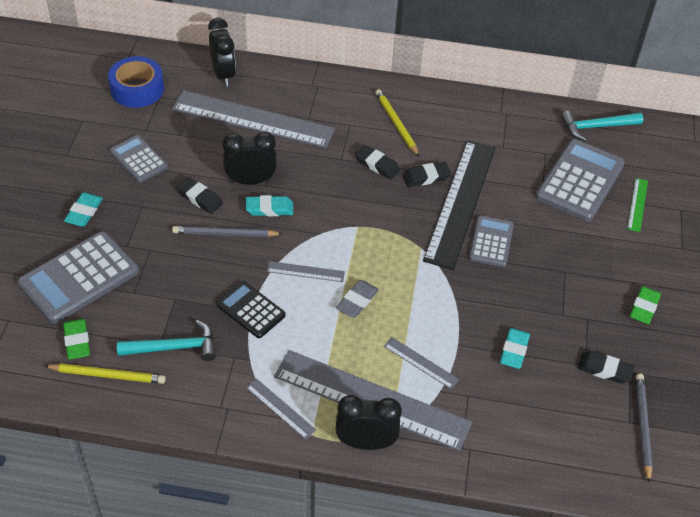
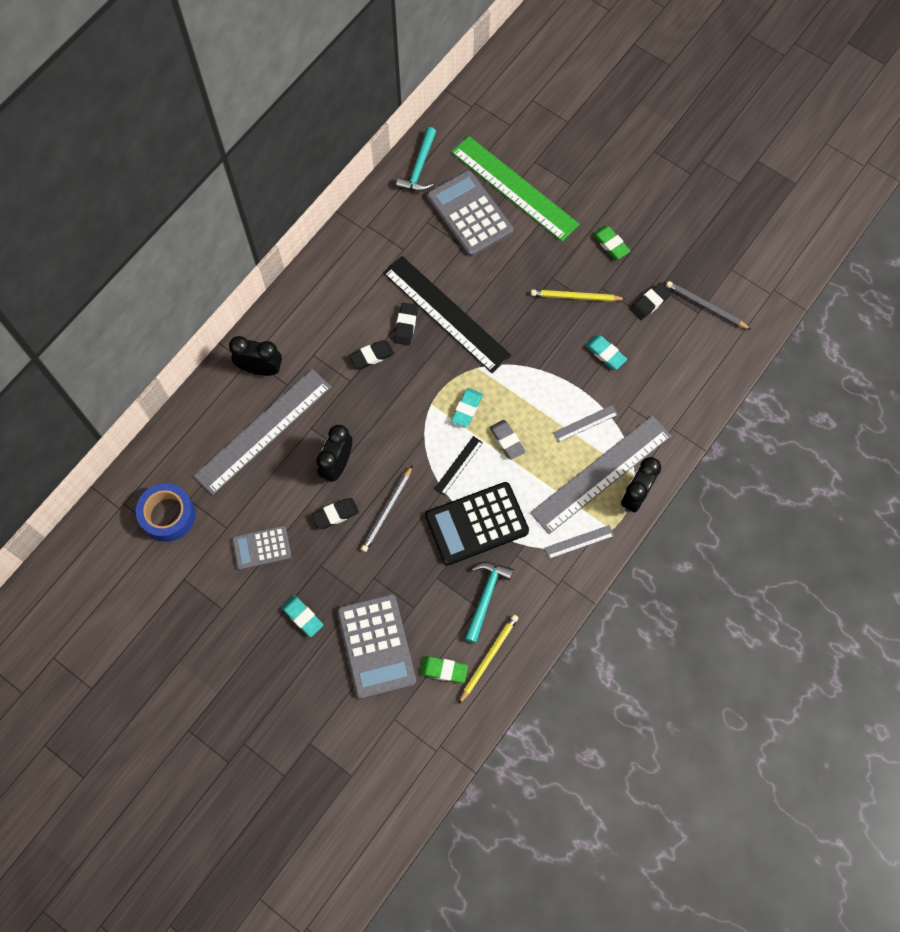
camera: 60 degrees left, 20 degrees up
black clock [208,18,236,86] -> black clock moved to [229,336,282,376]
black calculator [216,281,286,338] -> black calculator [425,482,529,565], size x1.69
turquoise eraser [246,195,293,216] -> turquoise eraser moved to [451,388,483,427]
grey ruler [267,261,345,282] -> black ruler [434,436,483,495]
yellow pencil [375,89,419,156] -> yellow pencil moved to [531,289,625,302]
grey calculator [469,215,514,267] -> none
green ruler [627,178,648,232] -> green ruler [451,136,579,241], size x2.38

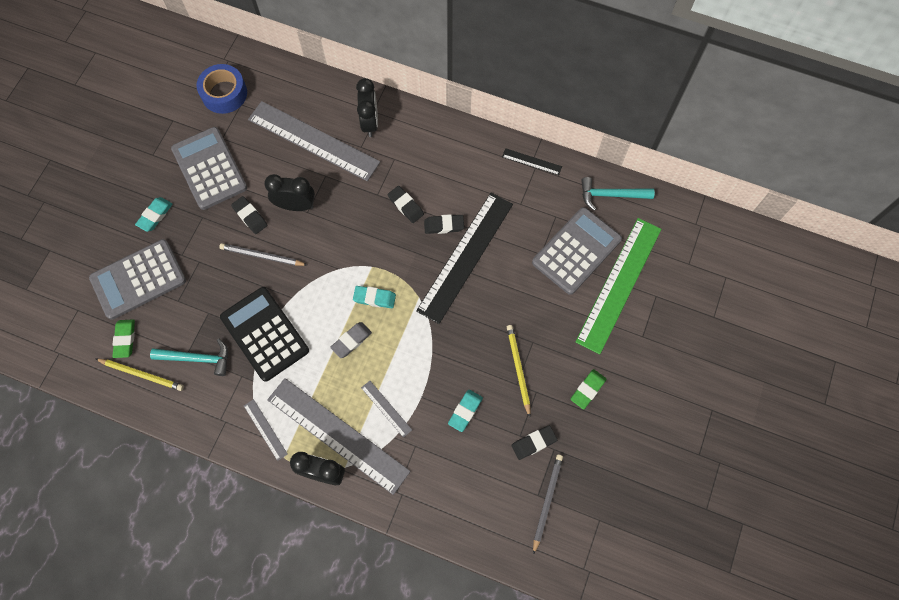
camera: 75 degrees right, 0 degrees up
grey calculator [232,525,291,570] -> grey calculator [171,127,247,210], size x1.69
black ruler [434,436,483,495] -> black ruler moved to [502,148,562,175]
black eraser [630,282,671,320] -> black eraser turned 60 degrees counterclockwise [511,425,557,460]

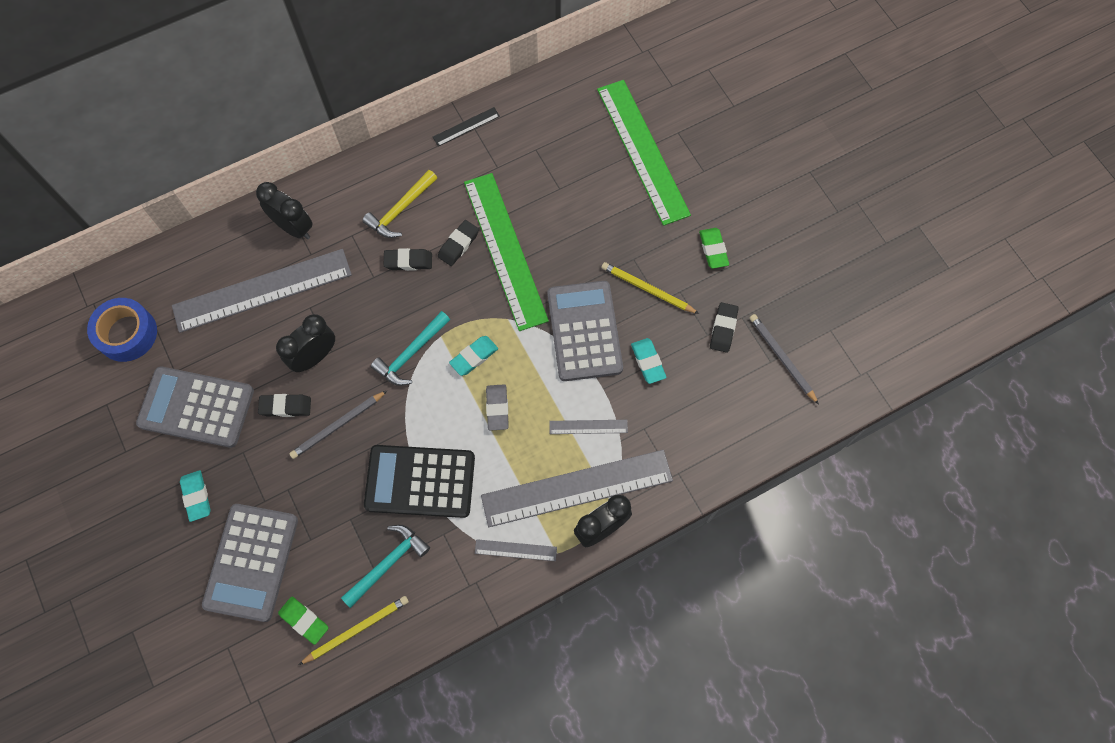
camera: 50 degrees left, 0 degrees up
black ruler [416,193,513,324] -> green ruler [464,173,549,331]
grey calculator [532,207,622,295] -> grey calculator moved to [547,281,623,381]
turquoise hammer [581,177,655,211] -> turquoise hammer moved to [371,311,450,386]
none -> yellow hammer [362,170,437,238]

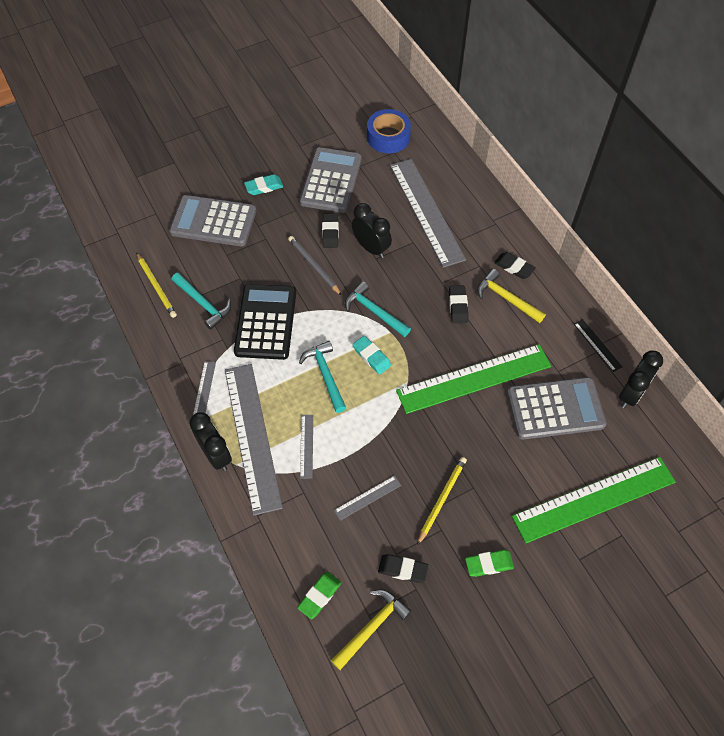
camera: 90 degrees right, 10 degrees down
black clock [256,182,313,239] -> black clock moved to [619,350,663,408]
green eraser [278,597,328,645] -> green eraser moved to [297,572,341,619]
black eraser [438,220,479,266] -> black eraser moved to [494,252,536,279]
grey eraser [486,384,509,431] -> turquoise hammer [299,341,346,413]
grey calculator [547,281,623,381] -> grey calculator moved to [507,377,607,439]
turquoise eraser [631,338,666,384] -> grey ruler [334,476,401,521]
grey pencil [750,314,819,404] -> yellow hammer [331,589,412,670]

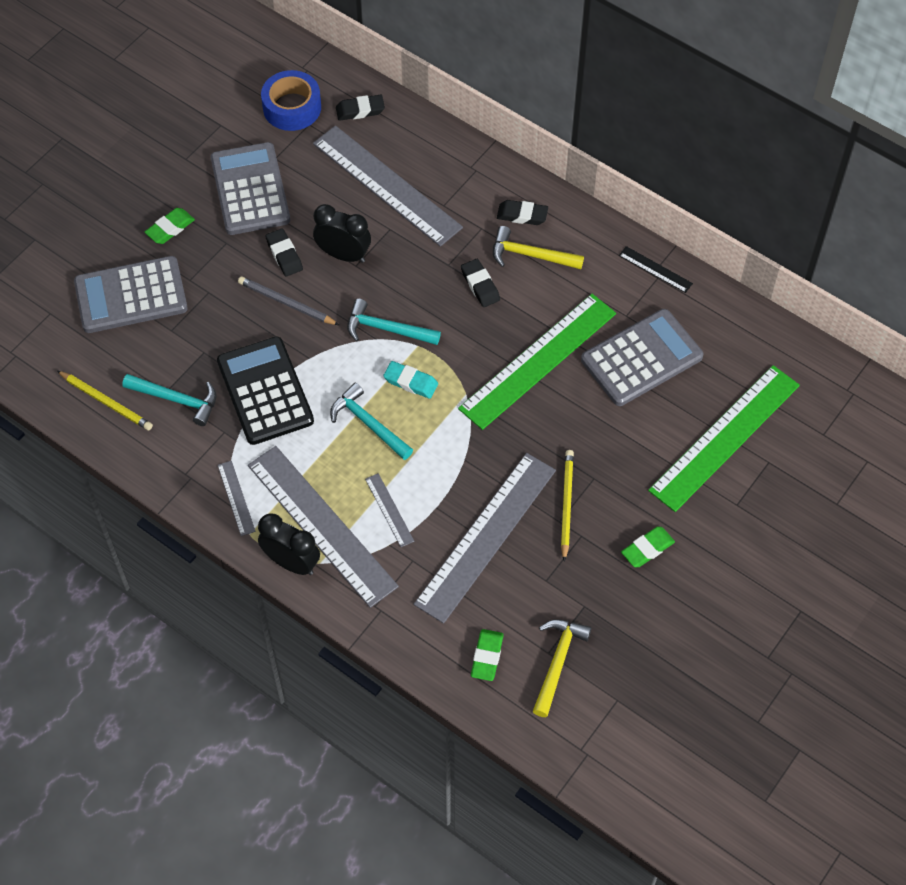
camera: 25 degrees left, 0 degrees up
turquoise eraser [244,174,283,195] -> green eraser [145,208,195,244]
grey ruler [334,476,401,521] -> grey ruler [414,453,556,624], size x2.38
black eraser [378,554,428,583] -> black eraser moved to [336,95,385,121]
black clock [619,350,663,408] -> none

